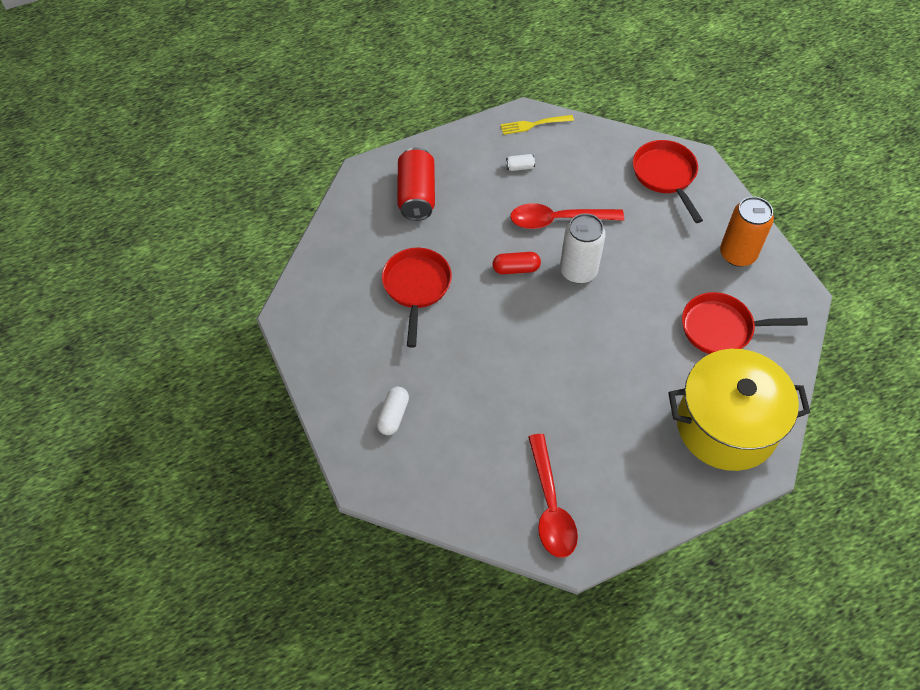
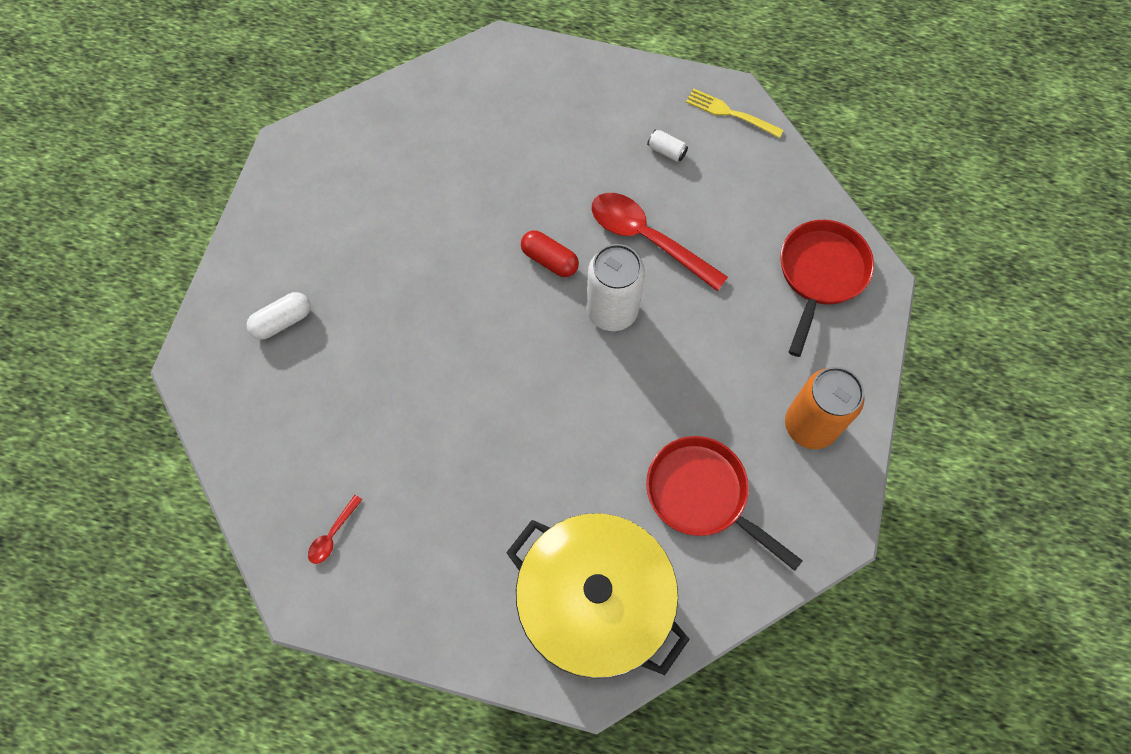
camera: 40 degrees right, 10 degrees up
red pan [382,248,452,348] -> none
red can [397,148,435,221] -> none
red spoon [528,434,578,558] -> red spoon [308,495,362,564], size x0.45

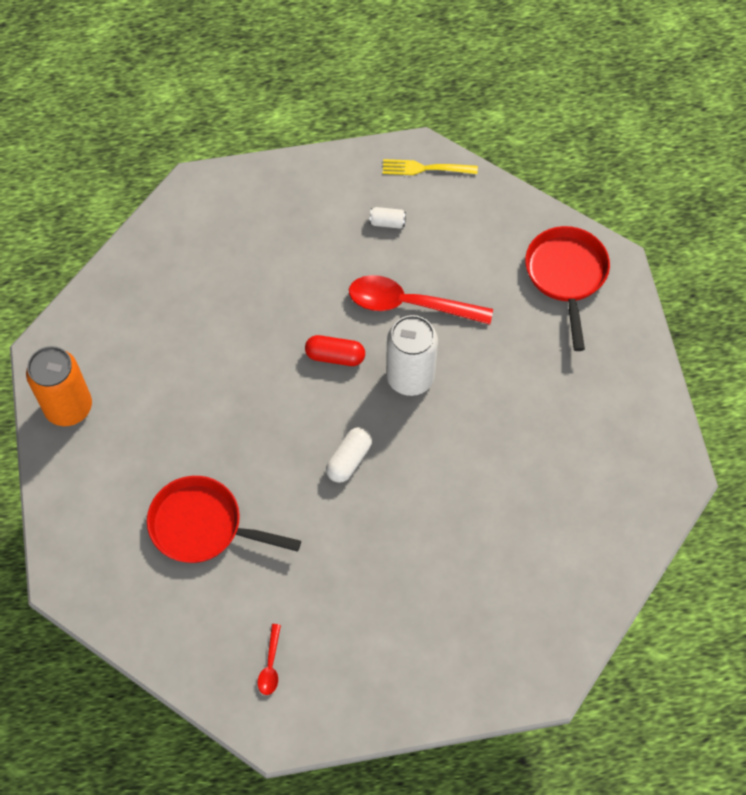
camera: 25 degrees left, 5 degrees down
white capsule [247,292,311,340] -> white capsule moved to [326,427,372,483]
yellow pot [506,513,690,679] -> none
red pan [646,436,803,571] -> red pan moved to [147,476,301,563]
orange can [785,367,864,449] -> orange can moved to [26,346,92,426]

